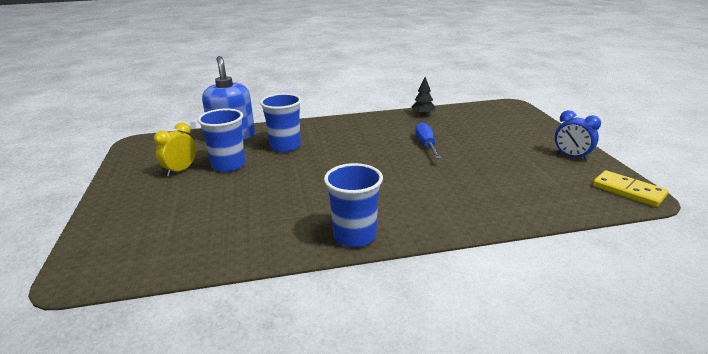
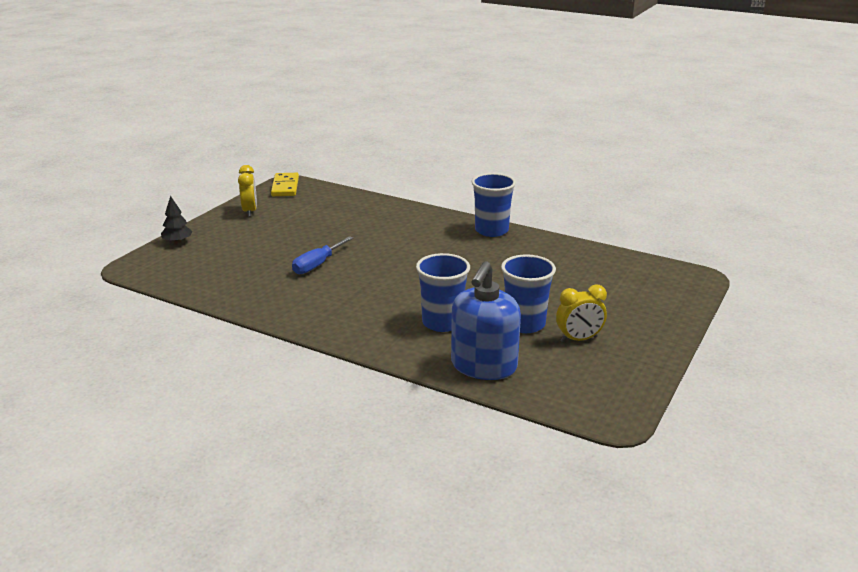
camera: 140 degrees left, 0 degrees up
black tree [412,77,436,116] -> black tree moved to [161,195,192,244]
blue clock [555,110,601,161] -> yellow clock [238,165,257,217]

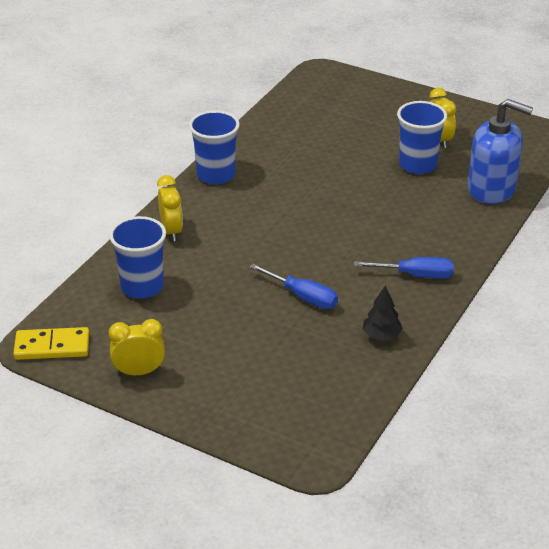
camera: 90 degrees left, 10 degrees up
black tree [161,195,192,244] -> black tree moved to [363,286,403,340]
blue cup [416,253,470,332] -> blue cup moved to [109,216,166,299]
none -> yellow clock [157,175,183,241]
none -> blue screwdriver [354,257,454,279]

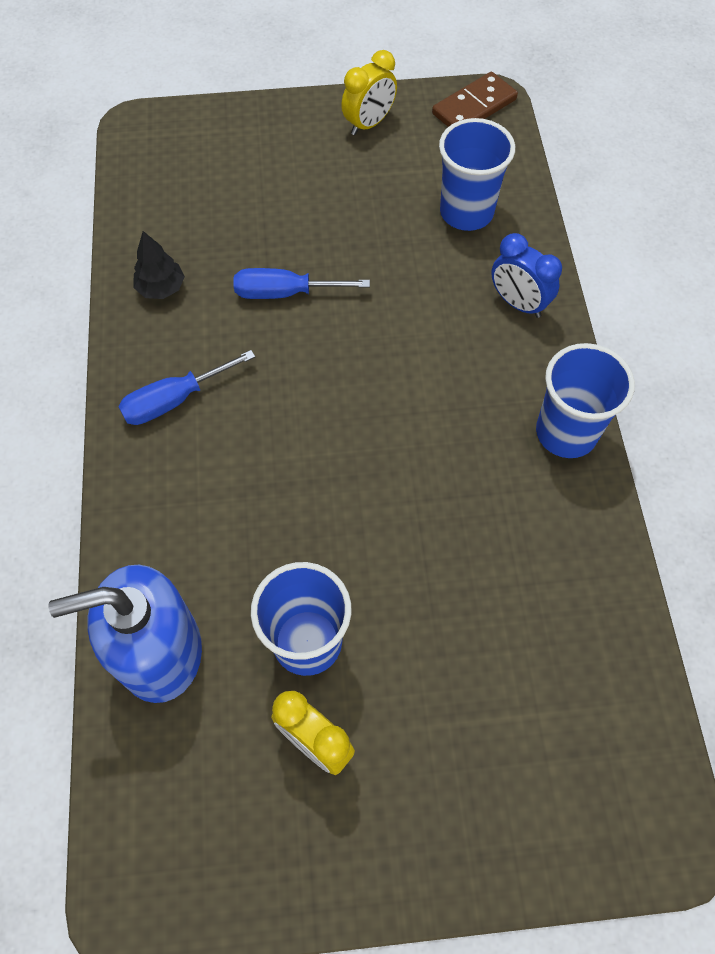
camera: 145 degrees right, 25 degrees up
yellow domino [13,327,89,360] -> brown domino [432,72,518,127]
yellow clock [157,175,183,241] -> blue clock [491,233,562,318]

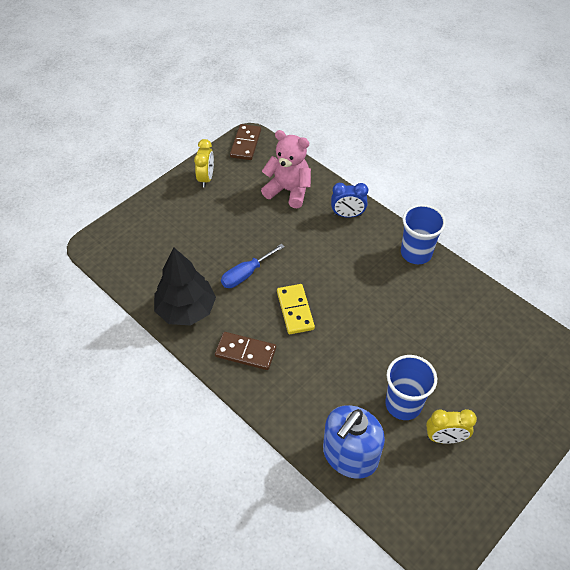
camera: 40 degrees left, 10 degrees down
blue screwdriver [118,350,255,425] -> brown domino [215,332,276,370]
black tree [134,231,185,299] -> black tree [154,247,216,325], size x2.04
blue cup [439,118,515,231] -> pink teddy bear [261,130,311,209]
none -> yellow domino [277,284,315,334]

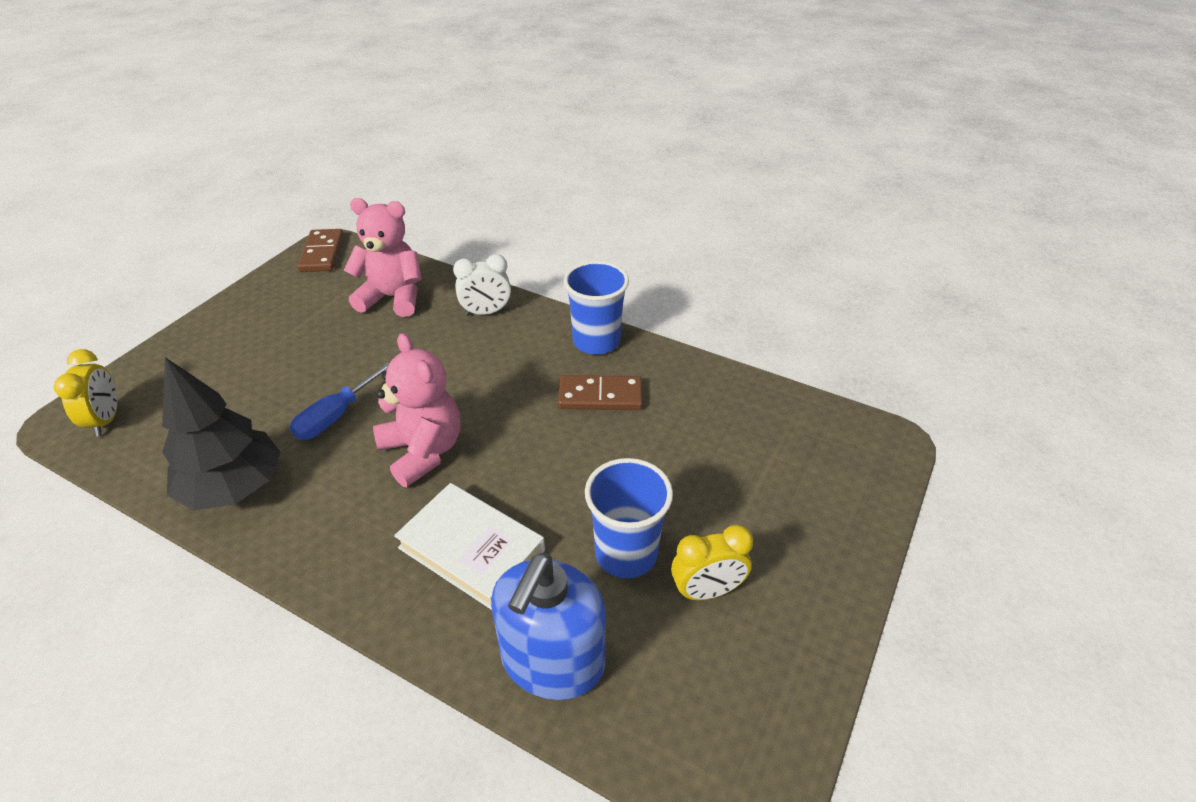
camera: 15 degrees left, 10 degrees down
yellow clock [194,139,214,187] -> yellow clock moved to [54,349,118,437]
brown domino [215,332,276,370] -> brown domino moved to [558,375,643,410]
yellow domino [277,284,315,334] -> pink teddy bear [373,333,460,487]
blue clock [331,183,368,218] -> white clock [453,254,511,316]
none -> white book [394,483,545,610]

